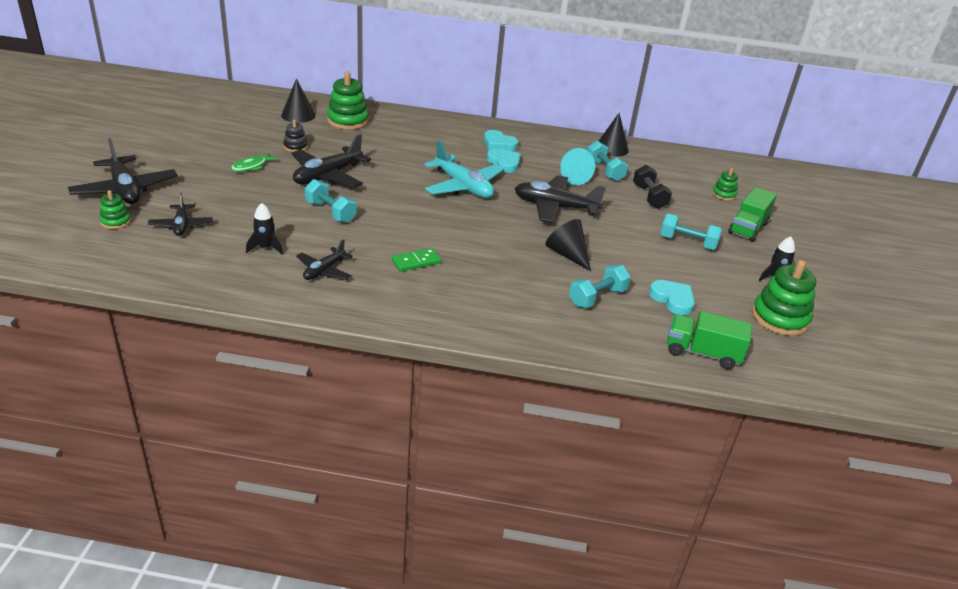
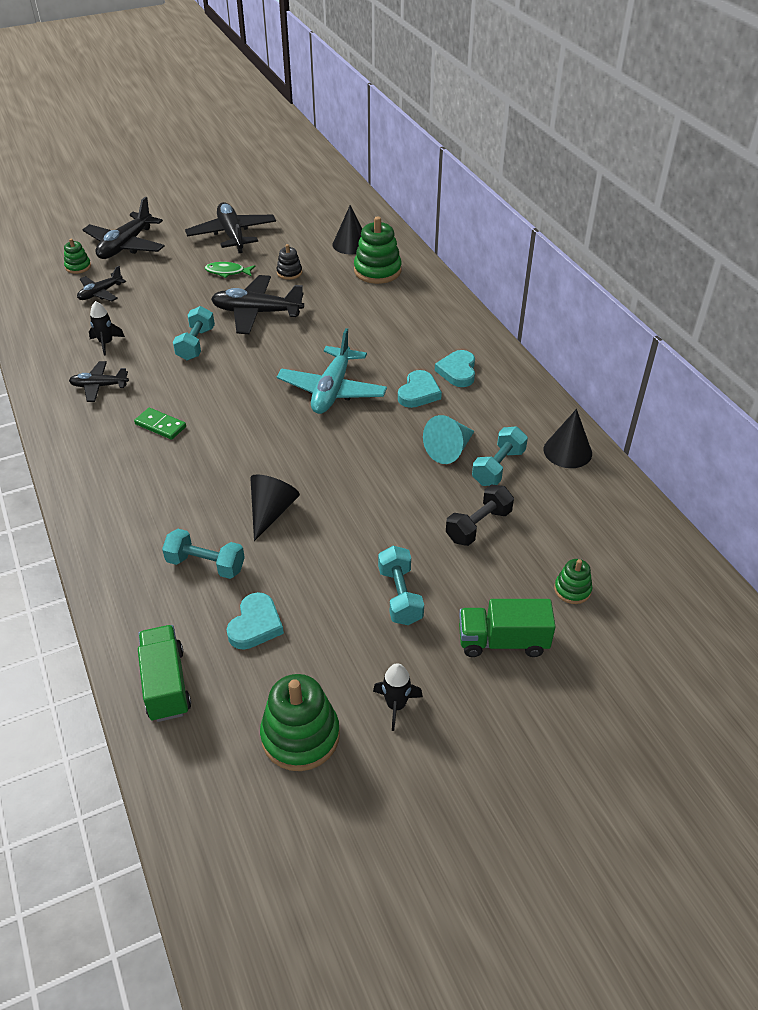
camera: 60 degrees right, 10 degrees up
black plane [515,175,606,223] -> black plane moved to [185,202,276,253]

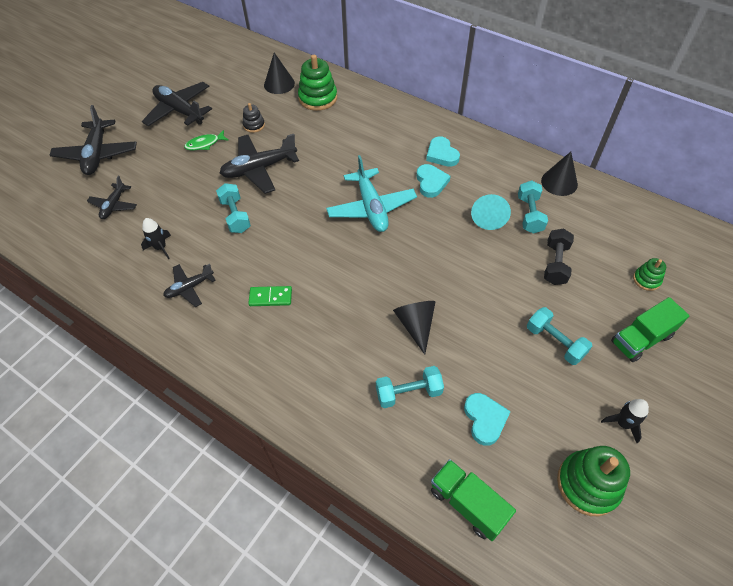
camera: 30 degrees left, 10 degrees up
green stacking toy [64,239,91,274] -> none

